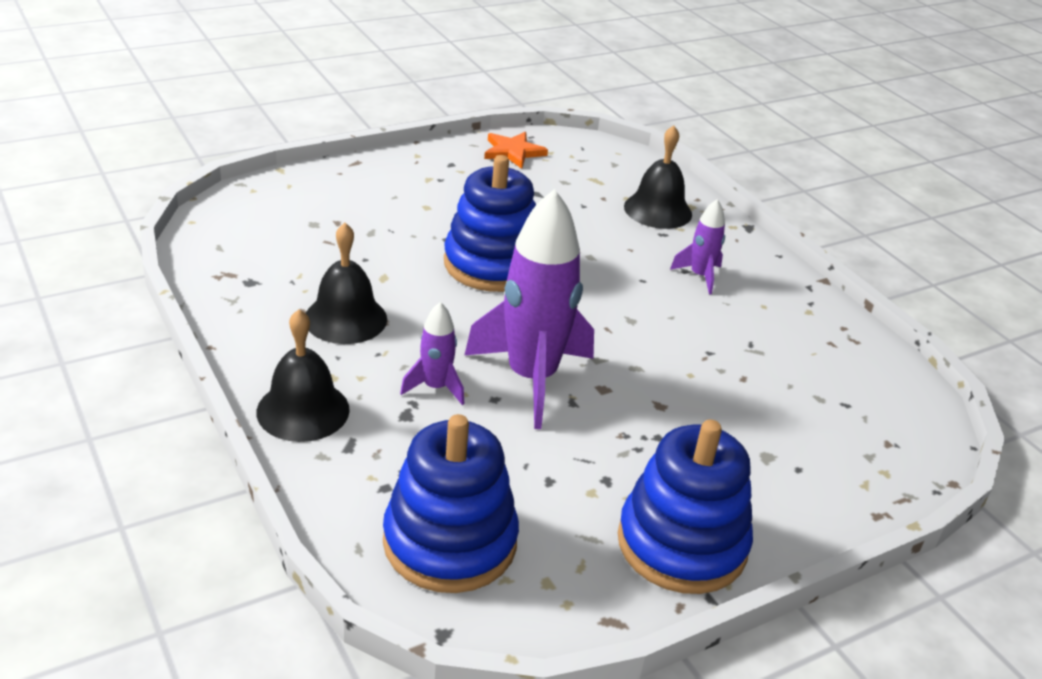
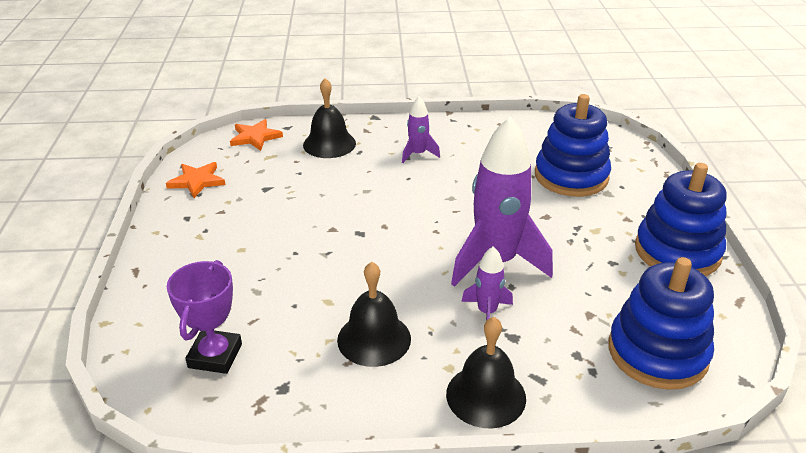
camera: 60 degrees left, 0 degrees up
blue stacking toy [444,155,536,292] -> blue stacking toy moved to [535,94,611,197]
none -> purple trophy [167,260,242,374]
none -> orange star [230,119,283,151]

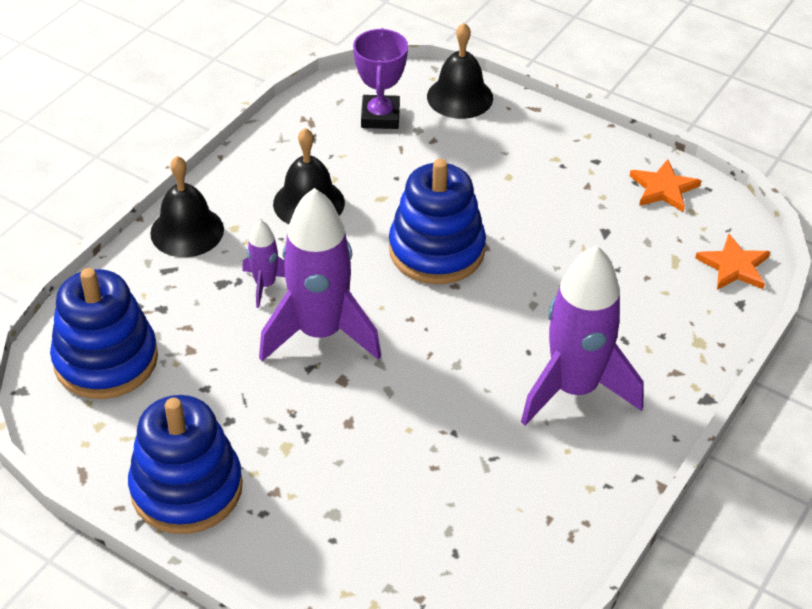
camera: 125 degrees right, 10 degrees up
purple trophy [167,260,242,374] -> purple trophy turned 45 degrees clockwise [353,28,408,129]
black bell [303,78,356,158] -> black bell moved to [427,23,493,119]
purple rocket [402,97,440,163] -> purple rocket [521,245,643,426], size x2.10
blue stacking toy [535,94,611,197] -> blue stacking toy moved to [389,159,486,284]

